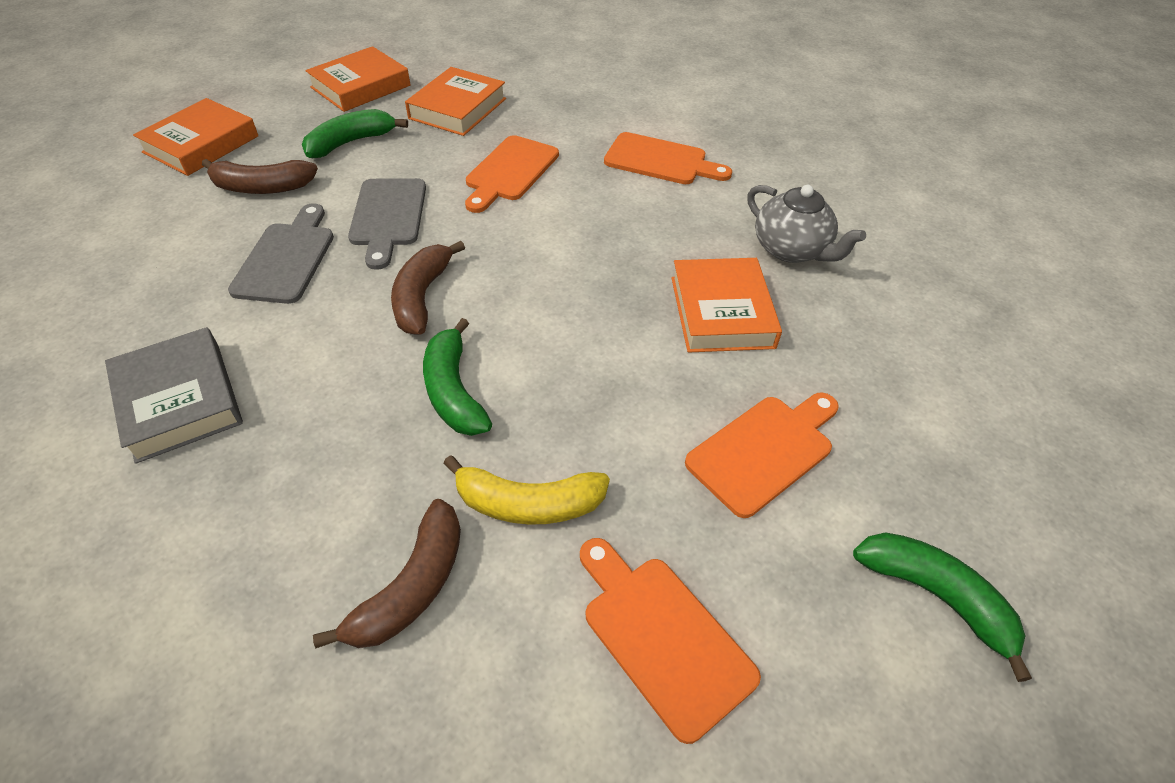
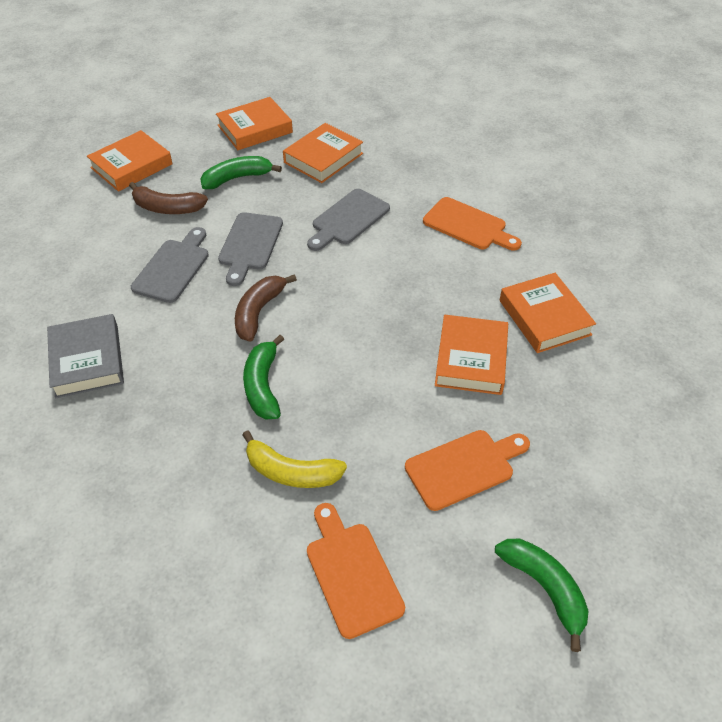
camera: 15 degrees right, 0 degrees up
brown banana [313,499,461,649] -> none
orange cutting board [465,135,559,213] -> grey cutting board [307,189,390,251]
grey teapot [747,185,866,263] -> orange book [500,273,596,353]

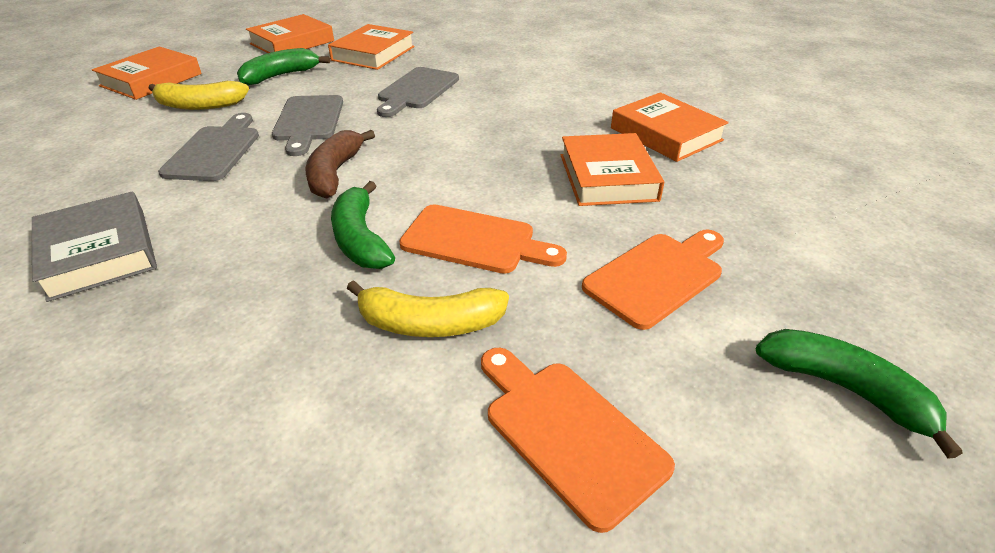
camera: 15 degrees left, 10 degrees down
brown banana [129,182,208,214] -> yellow banana [148,81,249,110]
orange cutting board [423,197,522,250] -> orange cutting board moved to [399,204,567,274]

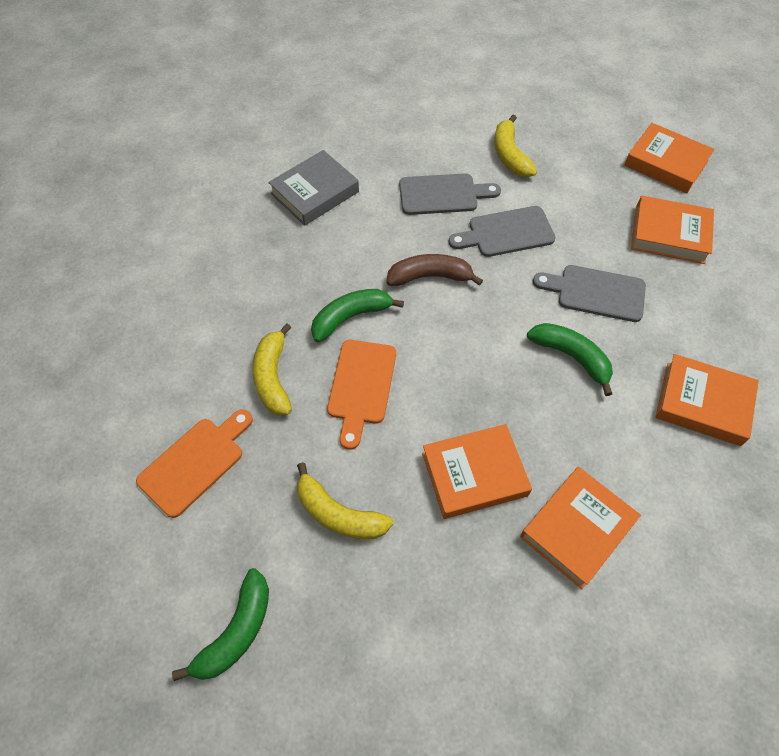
camera: 80 degrees right, 20 degrees up
orange book [92,46,202,100] -> orange book moved to [655,354,759,446]
green banana [237,48,330,85] -> green banana moved to [527,323,613,396]
orange cutting board [582,230,724,330] -> yellow banana [297,462,393,539]

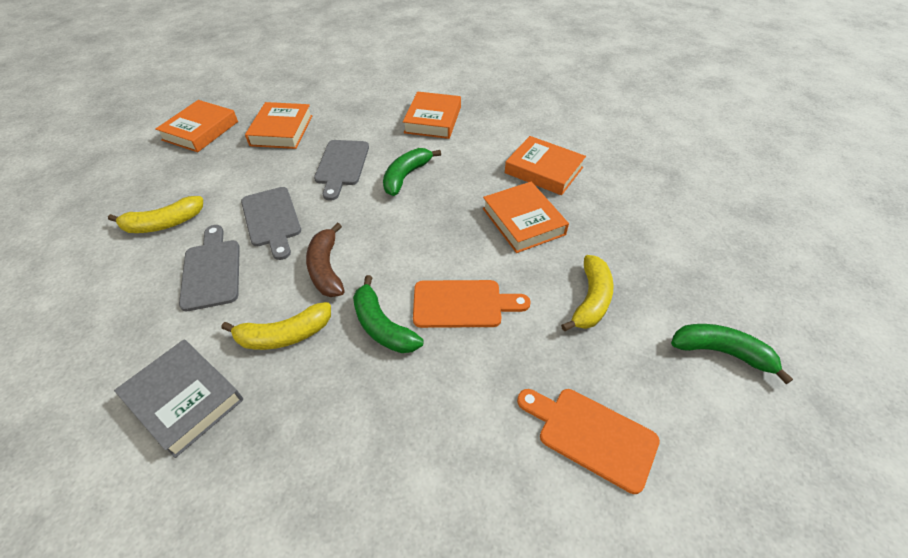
camera: 100 degrees left, 10 degrees down
yellow banana [253,323,292,415] -> yellow banana moved to [221,302,331,350]

